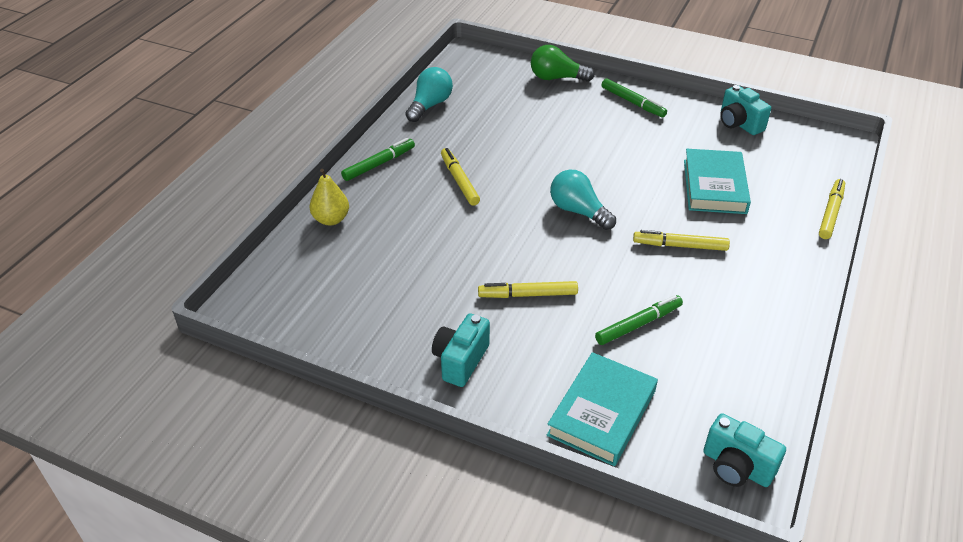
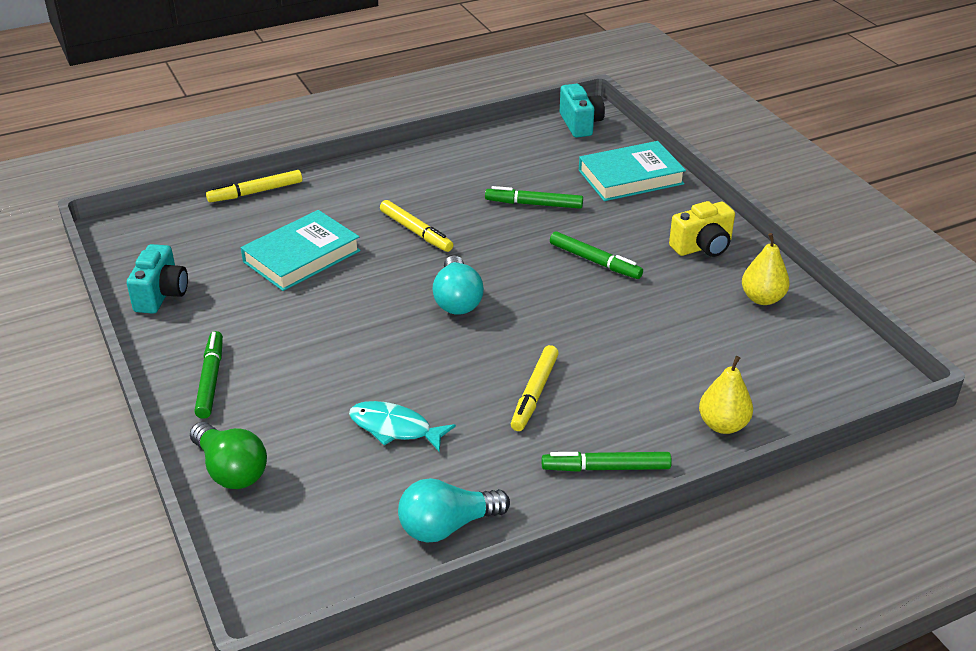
camera: 140 degrees left, 5 degrees down
turquoise camera [432,313,490,387] -> yellow camera [669,201,735,257]
yellow marker [478,281,578,298] -> green marker [550,231,643,279]
none -> turquoise fish [349,401,456,452]
none -> yellow pear [742,233,790,305]

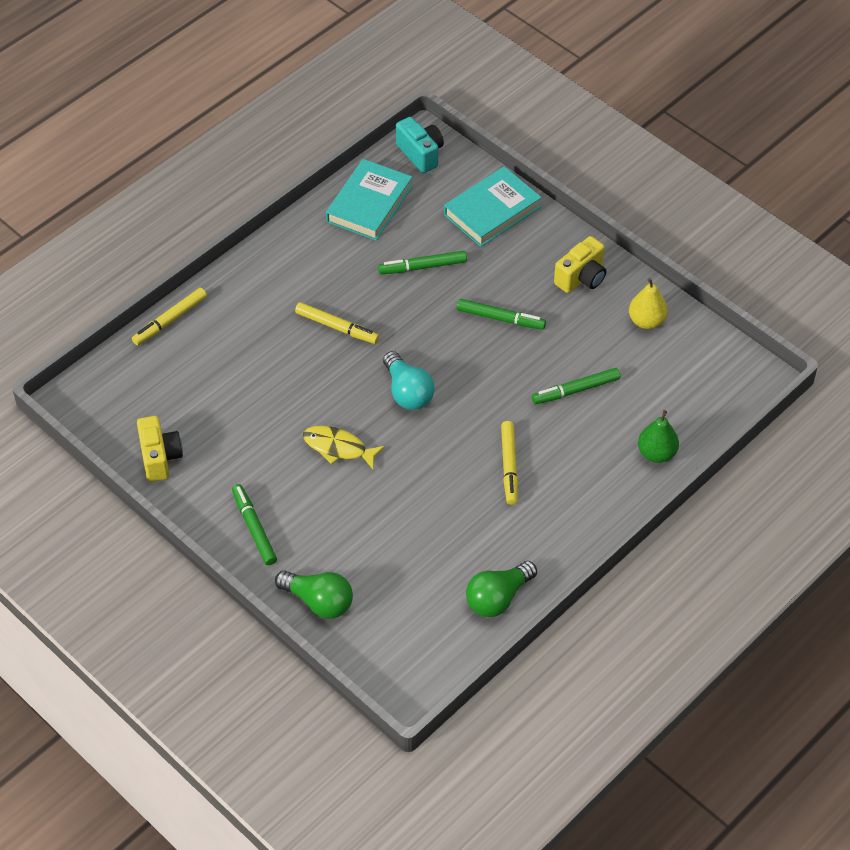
camera: 20 degrees left, 15 degrees up
turquoise camera [127,244,188,314] -> yellow camera [137,416,183,482]
turquoise book [241,210,361,291] -> turquoise book moved to [326,159,413,241]
turquoise fish [349,401,456,452] -> none
turquoise light bulb [398,478,510,542] -> green light bulb [466,561,537,617]
green marker [542,452,672,472] -> green marker moved to [532,368,620,404]
yellow pear [699,356,753,434] -> green pear [638,410,679,463]
none -> yellow fish [303,426,385,469]

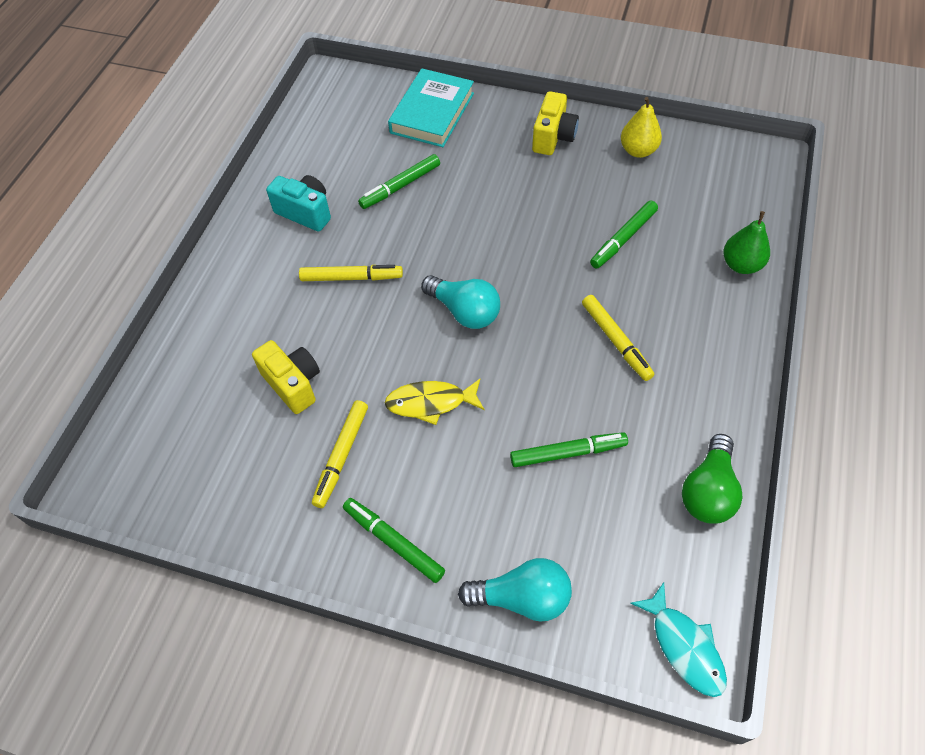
camera: 25 degrees left, 5 degrees up
yellow marker [132,288,207,345] -> yellow marker moved to [312,400,368,508]
yellow camera [137,416,183,482] -> yellow camera moved to [252,340,320,414]
green light bulb [275,570,353,619] -> turquoise light bulb [458,558,572,622]
turquoise book [326,159,413,241] -> none
turquoise camera [396,117,444,173] -> turquoise camera moved to [266,175,331,232]
green marker [457,299,546,330] -> green marker moved to [510,432,628,467]
none -> turquoise fish [630,582,727,697]

